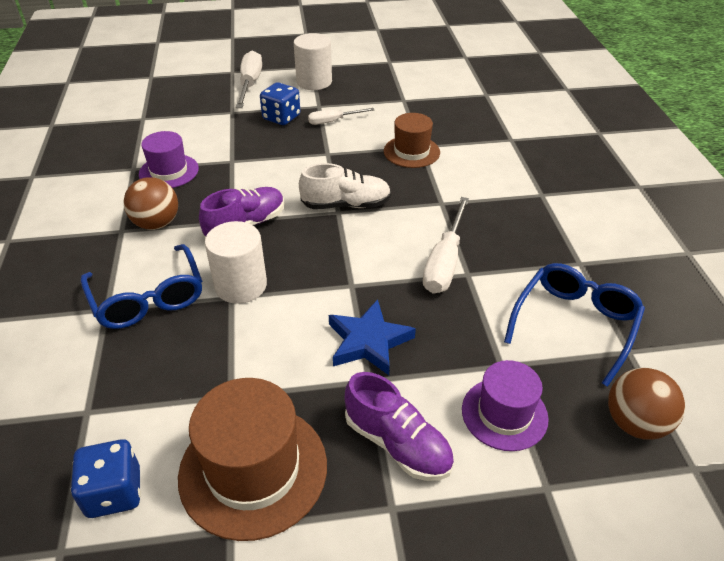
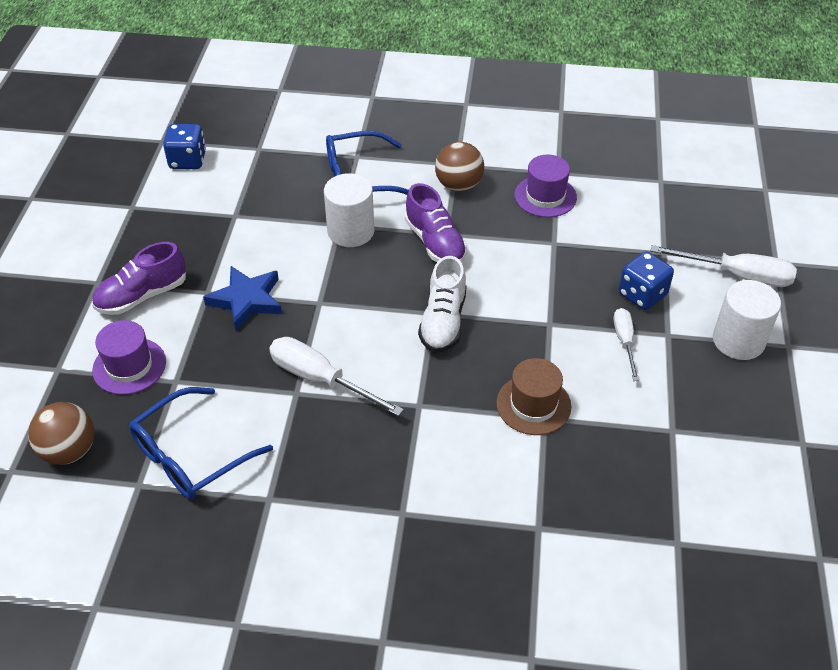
camera: 105 degrees right, 5 degrees up
brown hat [178,378,327,541] -> none
blue glasses [504,263,645,387] -> blue glasses turned 90 degrees clockwise [129,387,273,499]

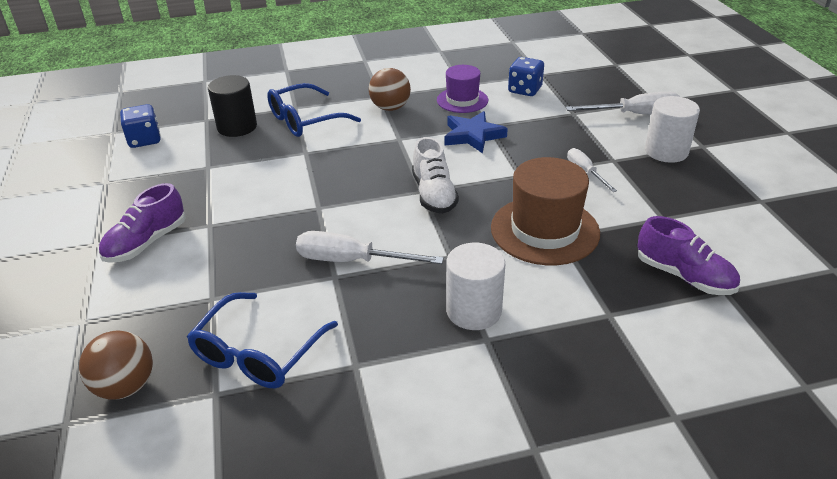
camera: 20 degrees left, 10 degrees down
purple hat [92,320,166,395] -> none
blue star [203,266,282,331] -> blue star moved to [445,111,508,154]
white cylinder [324,173,374,247] -> white cylinder moved to [446,243,505,330]
purple shoe [405,183,467,263] -> purple shoe moved to [637,216,740,295]
brown hat [496,358,571,435] -> brown hat [491,157,600,265], size x1.61
blue dice [619,251,674,310] -> blue dice moved to [508,57,544,96]
none -> black cylinder [208,75,257,137]

